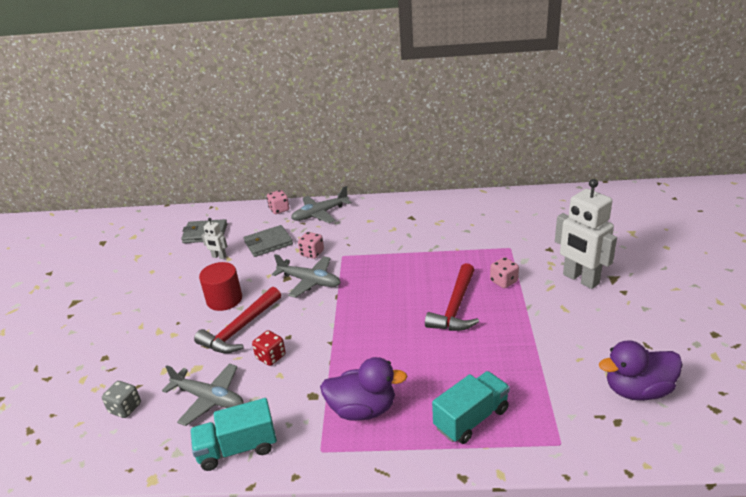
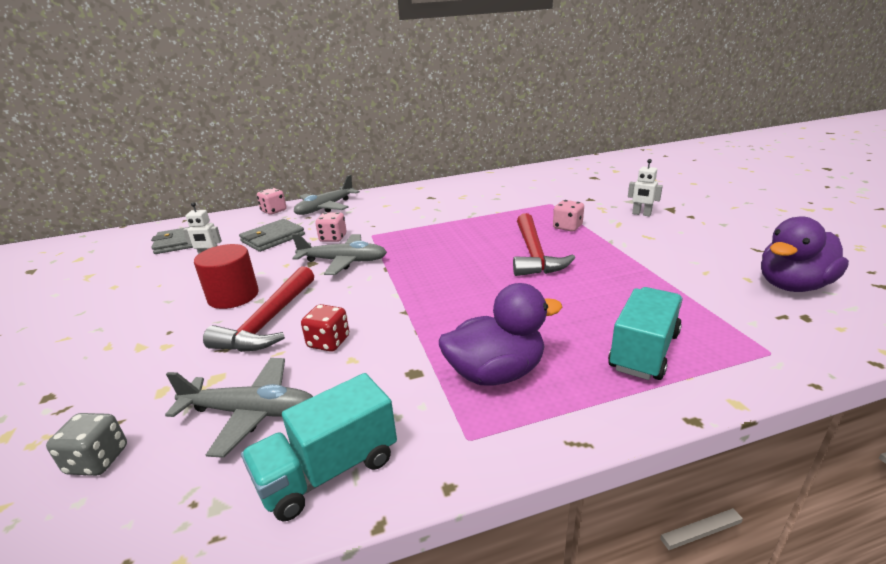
camera: 20 degrees left, 5 degrees down
white robot [555,179,617,289] -> white robot [628,159,663,216], size x0.46

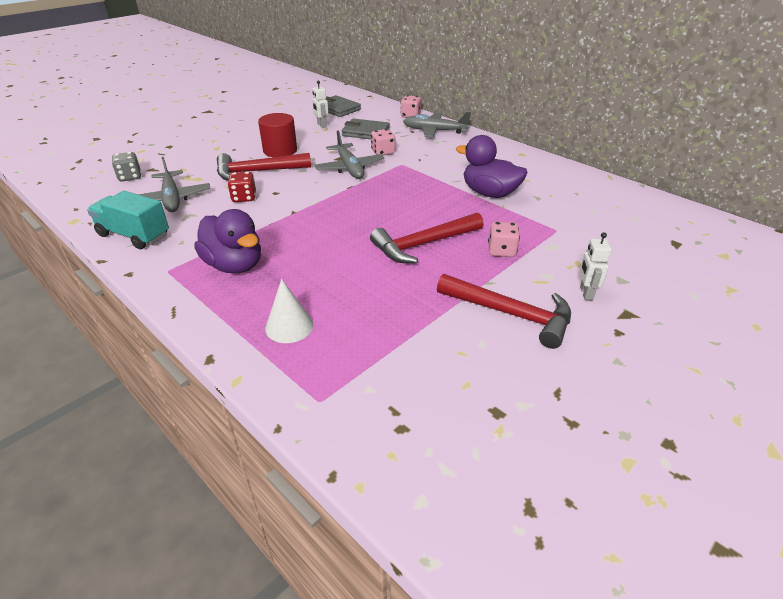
camera: 60 degrees right, 10 degrees up
turquoise truck [608,287,683,380] -> white cone [265,279,313,343]
purple duck [761,216,849,292] -> purple duck moved to [456,135,527,198]
none -> red hammer [437,274,571,349]

